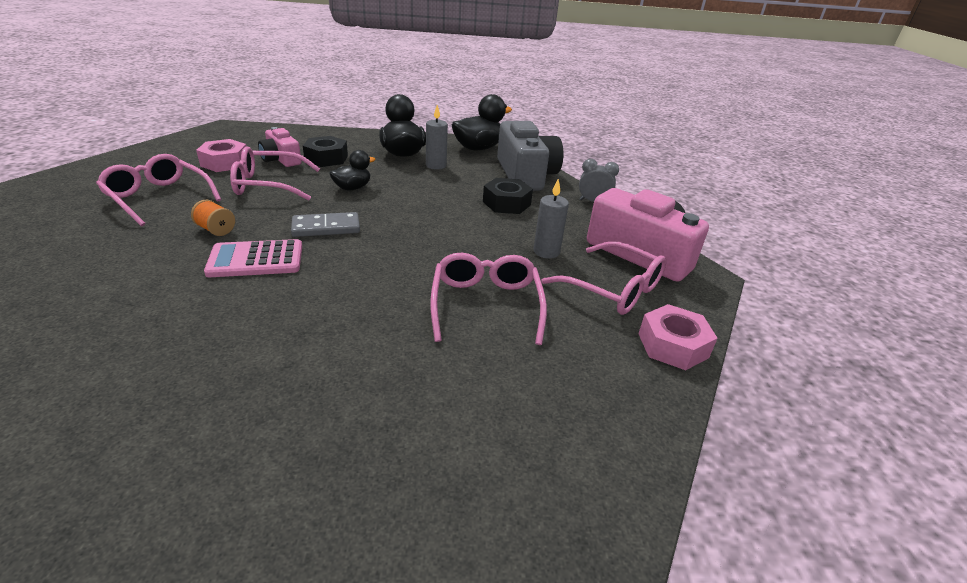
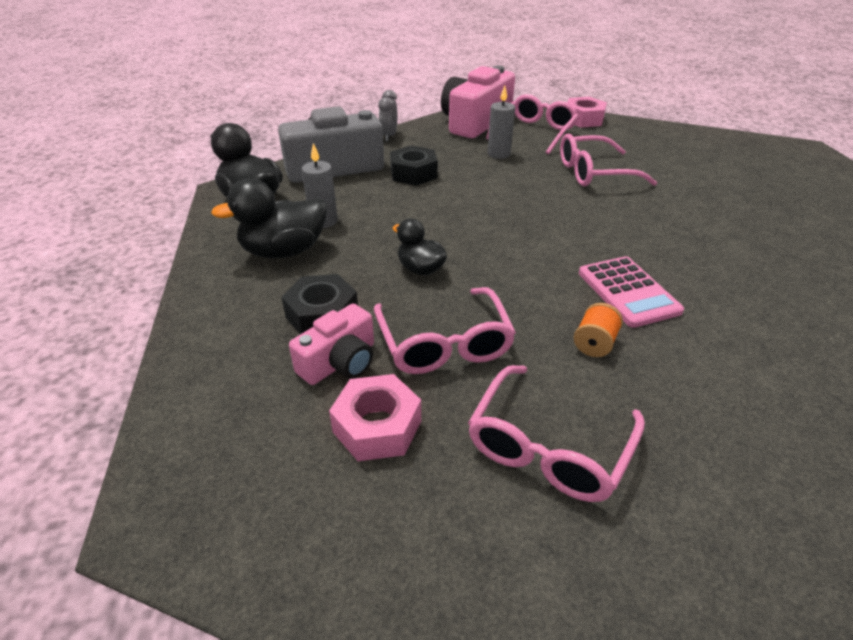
camera: 95 degrees left, 5 degrees up
grey domino [291,212,360,237] -> none

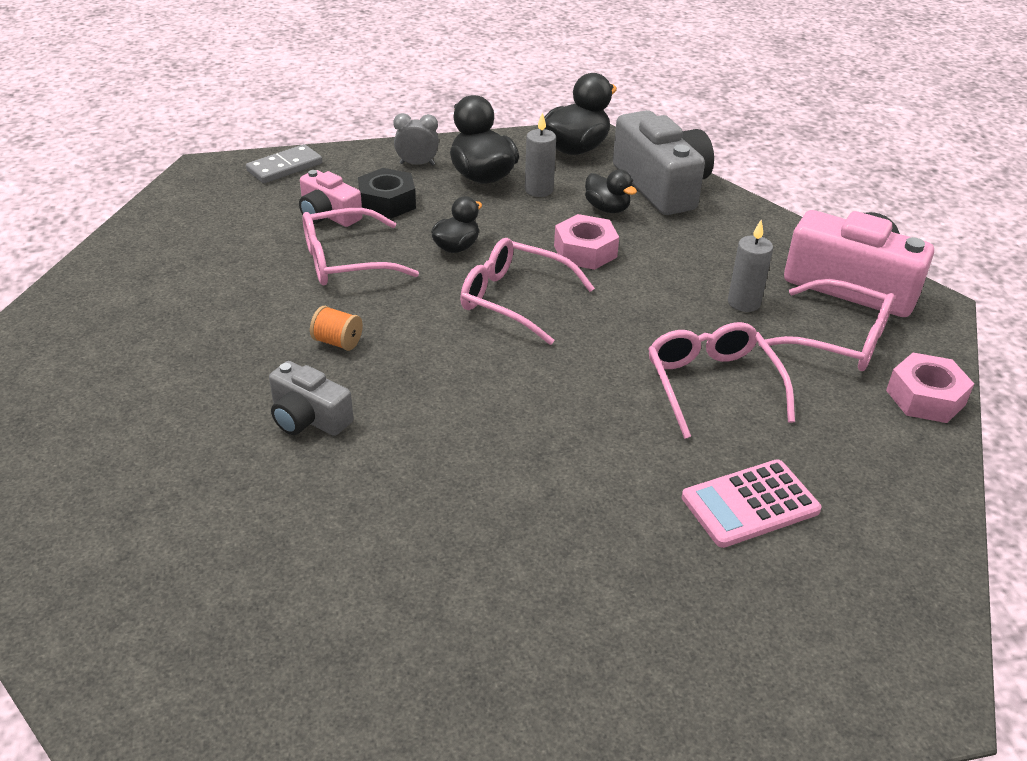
camera: 85 degrees right, 0 degrees up
pink nut [329,374,421,461] -> pink nut moved to [554,214,619,270]
grey clock [378,90,397,141] -> grey clock moved to [393,113,439,166]
black nut [390,145,438,186] -> none
pink glasses [468,365,645,502] -> pink glasses moved to [460,238,595,345]
pink calculator [579,256,684,328] -> pink calculator moved to [682,460,821,548]
none -> grey domino [246,144,322,183]
none -> grey camera [269,361,353,436]
none -> black duck [585,169,637,213]

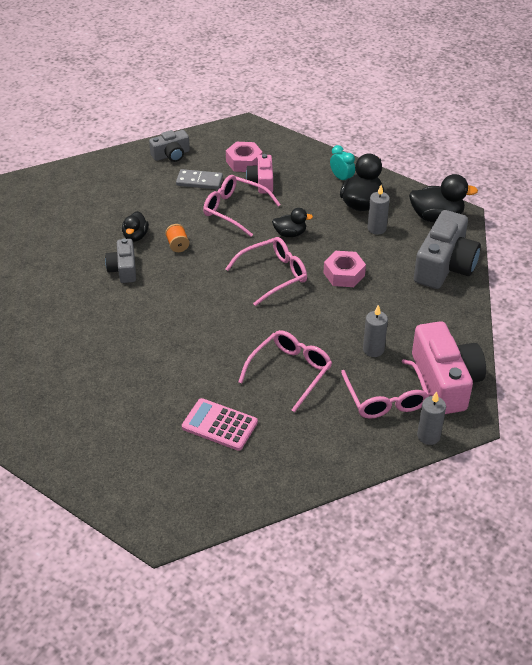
camera: 50 degrees right, 5 degrees up
grey domino [246,144,322,183] -> grey domino moved to [176,169,223,189]
black nut [358,168,416,219] -> none
grey clock [393,113,439,166] -> turquoise clock [330,145,355,180]
pink glasses [460,238,595,345] -> pink glasses turned 75 degrees clockwise [225,237,307,306]
black duck [585,169,637,213] -> black duck moved to [122,211,149,242]
pink nut [886,353,974,423] -> pink nut moved to [226,142,263,172]
none -> grey camera [149,130,190,162]
none -> grey candle [417,391,446,445]

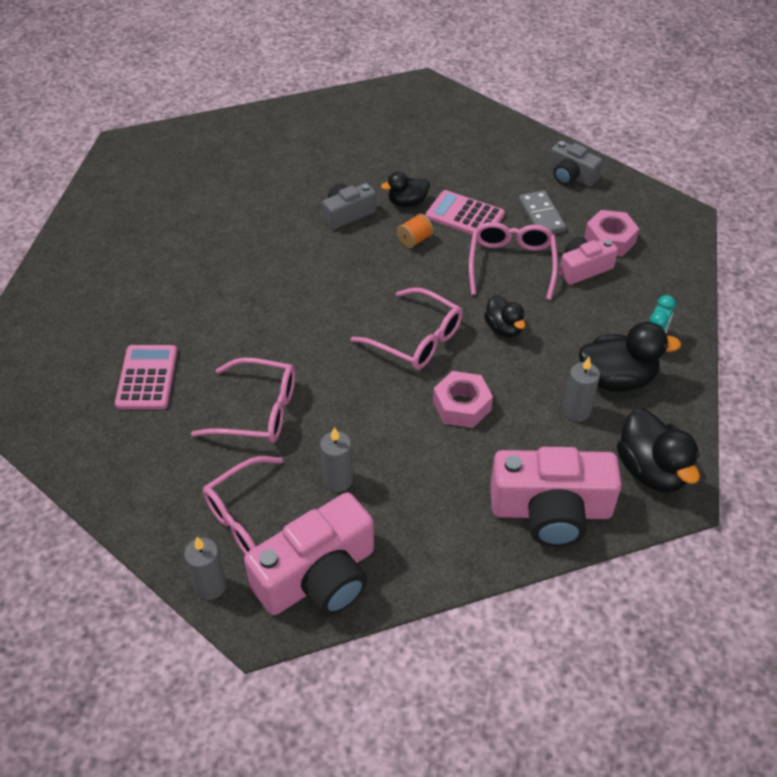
camera: 65 degrees right, 5 degrees up
grey camera [414,210,481,289] -> pink camera [490,447,622,547]
none -> pink calculator [426,190,505,235]

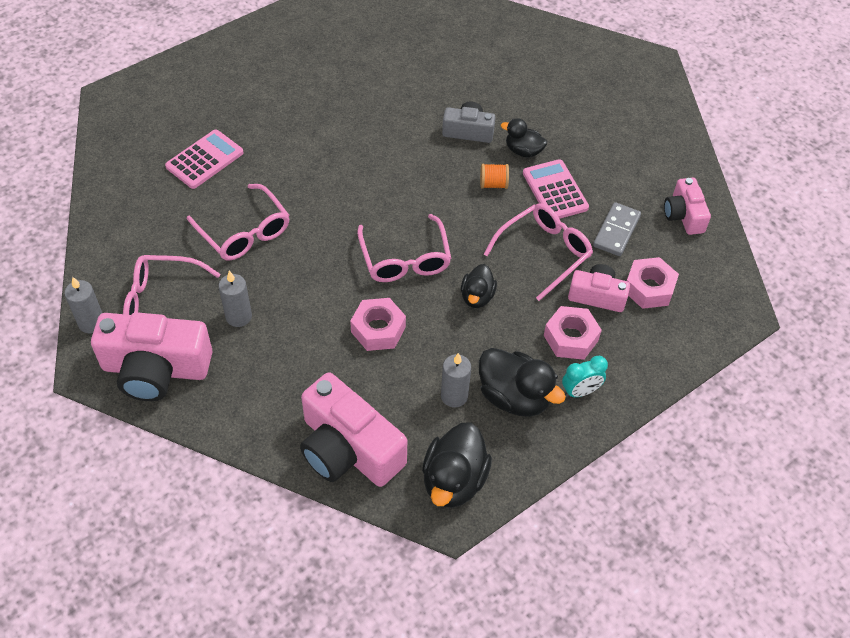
camera: 40 degrees right, 5 degrees up
grey camera [549,140,603,187] -> pink camera [664,178,711,235]
none -> pink nut [544,306,602,360]

